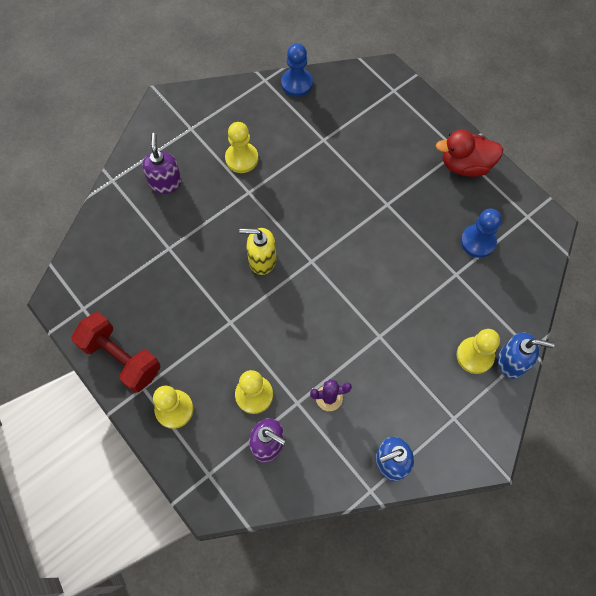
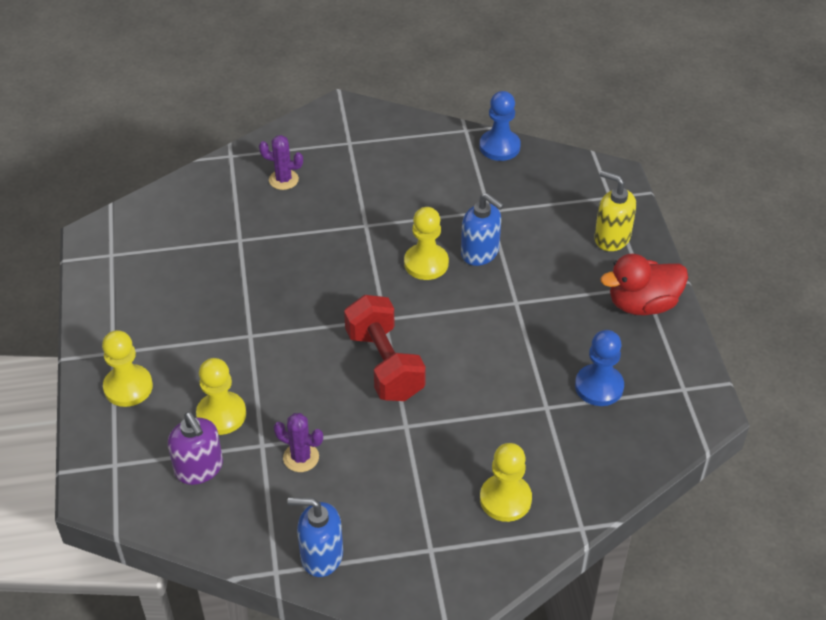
camera: 30 degrees right, 20 degrees down
red dumbbell [72,312,161,393] -> red dumbbell moved to [344,295,426,401]
purple soap dispenser [142,133,182,194] -> purple cactus [259,135,303,190]
yellow pawn [225,122,258,173] -> yellow pawn moved to [404,207,449,280]
yellow soap dispenser [239,228,276,275] -> yellow soap dispenser moved to [594,170,636,251]
red duck [436,130,503,177] -> red duck turned 45 degrees counterclockwise [601,254,688,316]
blue soap dispenser [498,332,555,379] -> blue soap dispenser moved to [461,193,504,266]

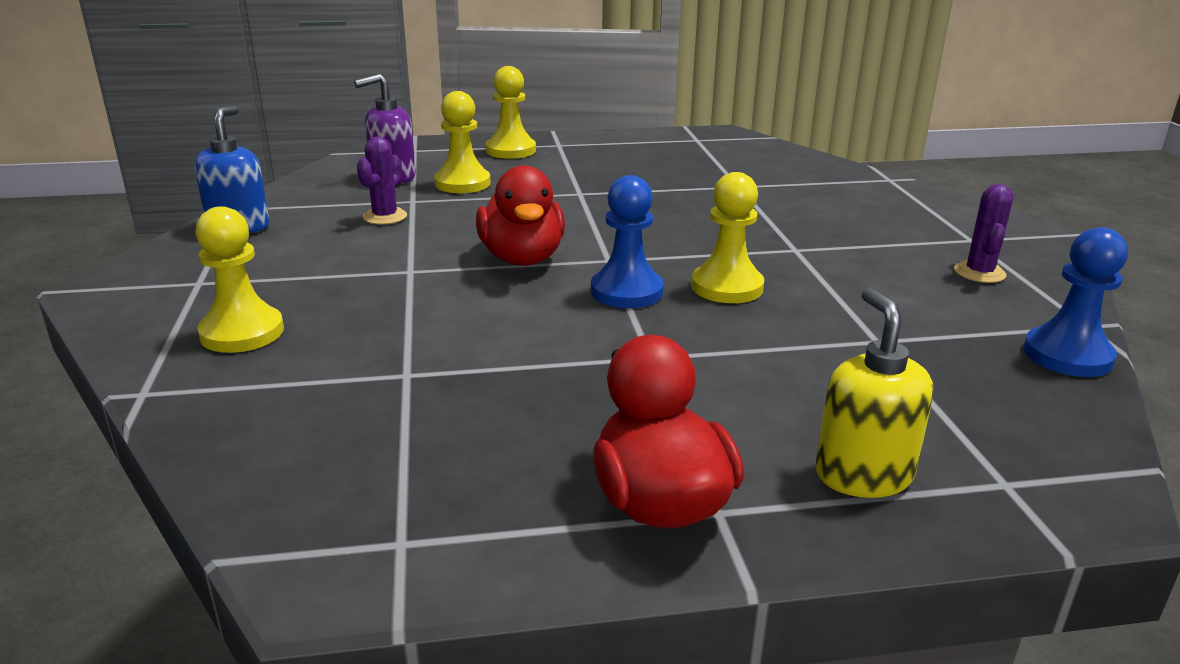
camera: 90 degrees right, 20 degrees down
purple cactus [259,135,303,190] -> purple cactus moved to [954,184,1013,283]
red dumbbell [344,295,426,401] -> red duck [476,165,565,266]
blue soap dispenser [461,193,504,266] -> none
blue pawn [575,330,624,406] -> blue pawn moved to [591,175,664,308]
yellow soap dispenser [594,170,636,251] -> yellow soap dispenser turned 45 degrees counterclockwise [815,287,933,498]

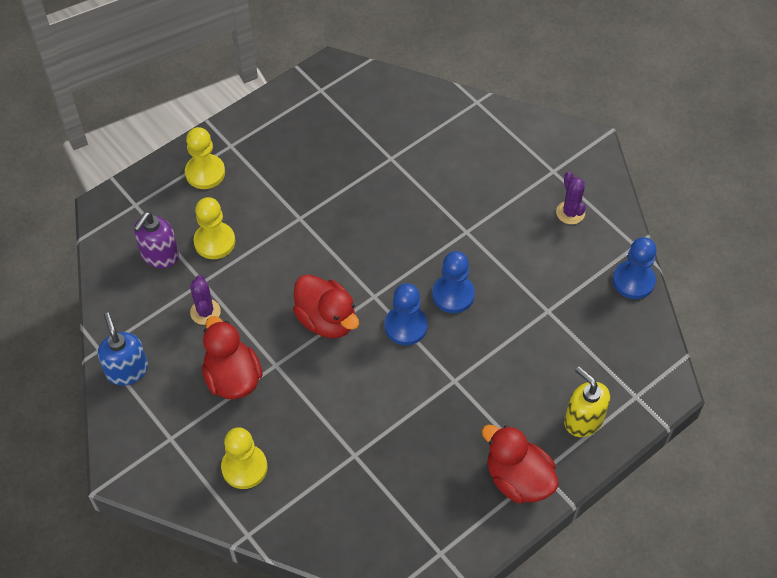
camera: 30 degrees left, 30 degrees up
yellow pawn [691,172,764,303] -> blue pawn [432,251,475,313]
none -> red duck [202,316,263,399]

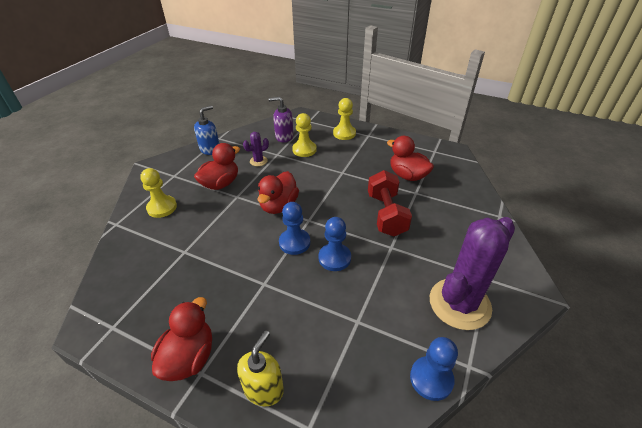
camera: 65 degrees right, 15 degrees down
purple cactus [556,171,586,224] -> purple cactus [430,217,515,330], size x2.33
none -> red dumbbell [368,170,412,237]
none -> red duck [387,136,434,181]

